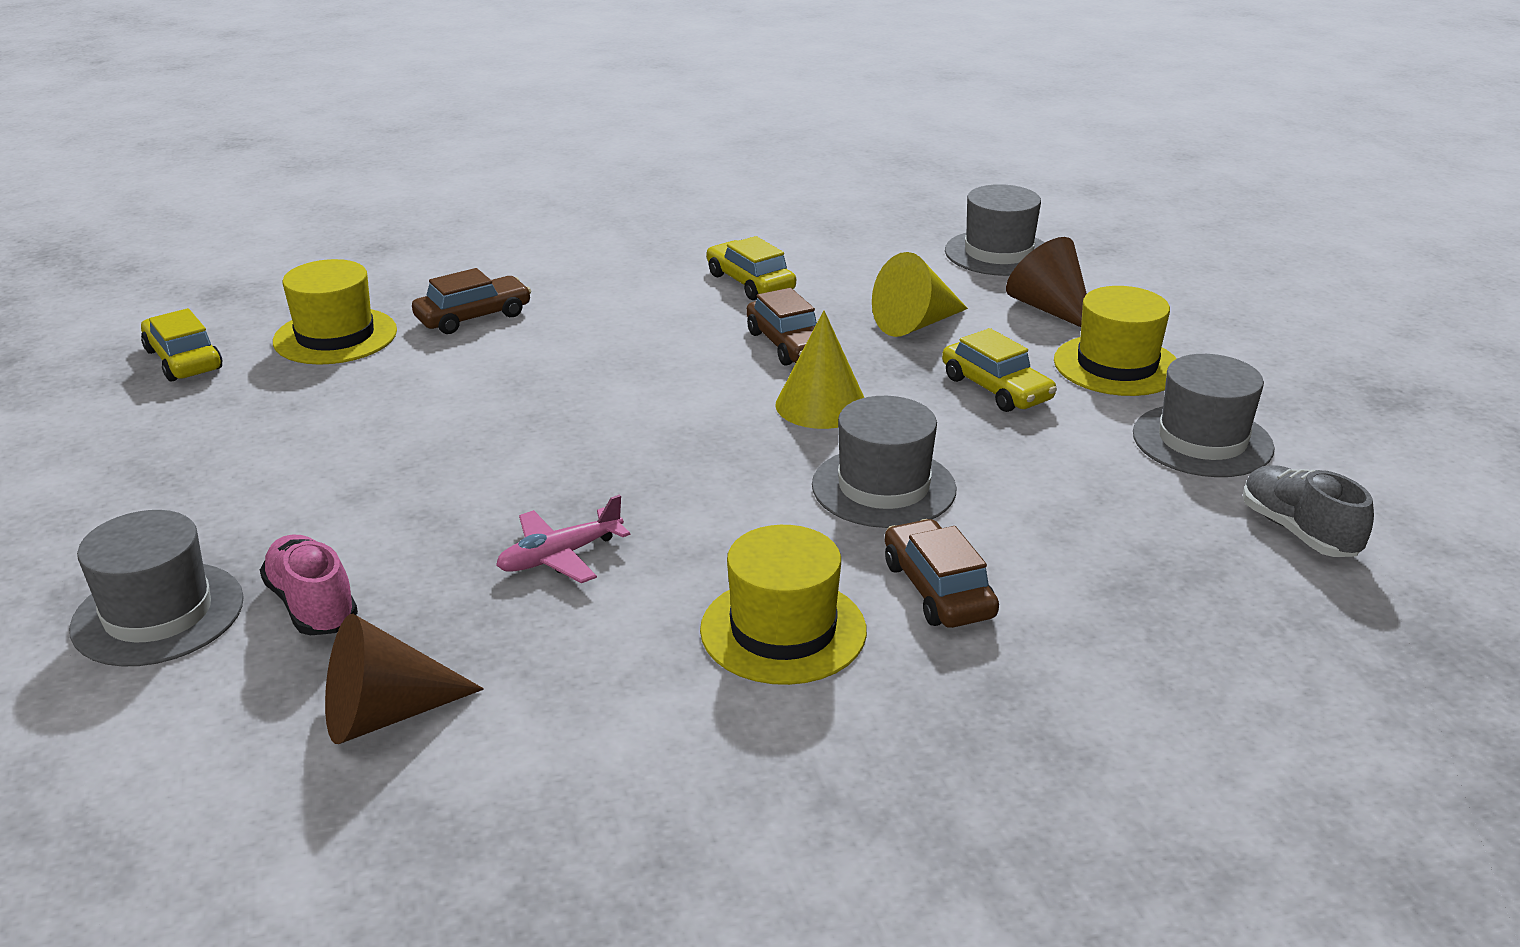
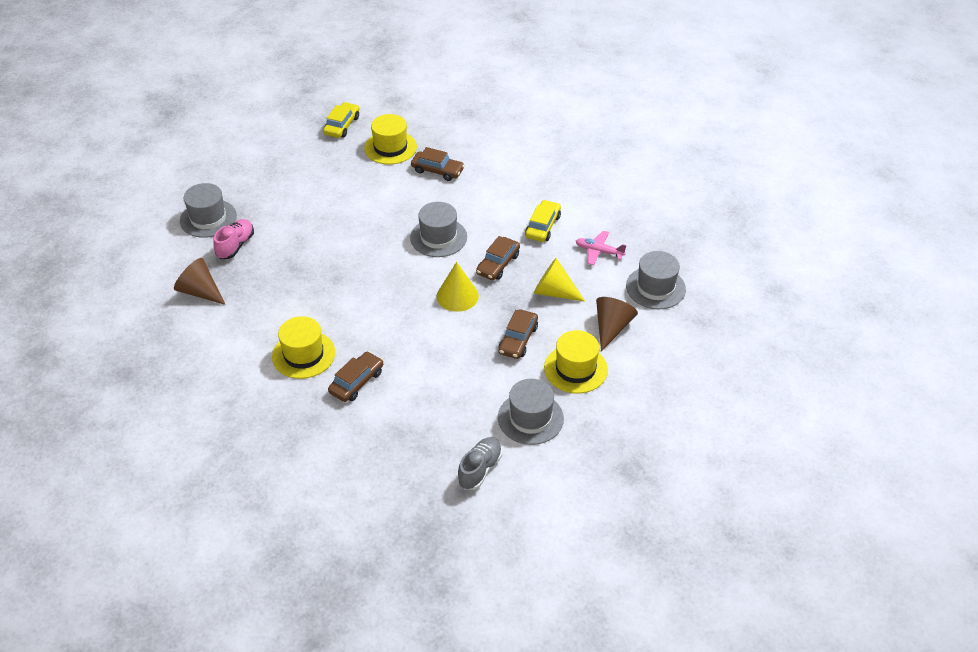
camera: 55 degrees right, 15 degrees up
pink plane [496,494,630,583] -> pink plane moved to [576,231,627,265]
grey hat [812,396,957,528] -> grey hat moved to [410,202,467,257]
yellow car [942,328,1057,412] -> brown car [498,309,538,359]

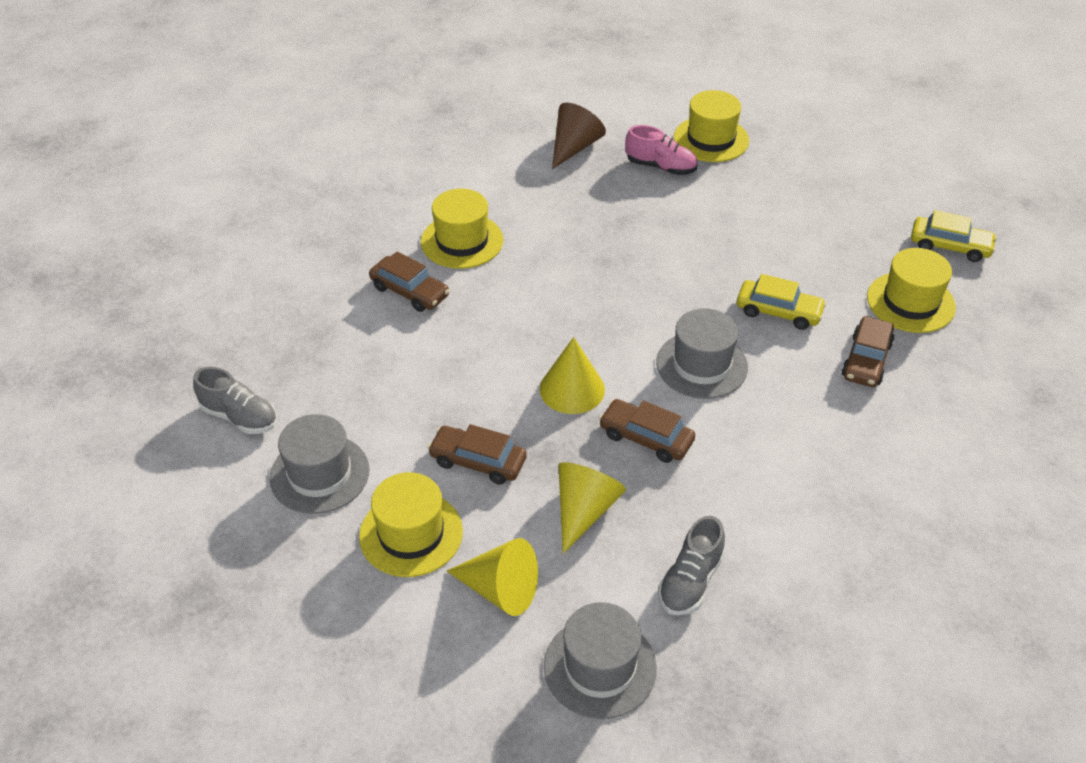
camera: 90 degrees right, 0 degrees up
grey hat [180,183,237,238] -> yellow hat [674,90,749,162]
yellow car [525,200,561,242] -> yellow car moved to [737,274,826,330]
pink plane [576,231,627,265] -> grey shoe [658,516,725,615]
brown cone [596,297,638,352] -> yellow cone [447,538,538,616]

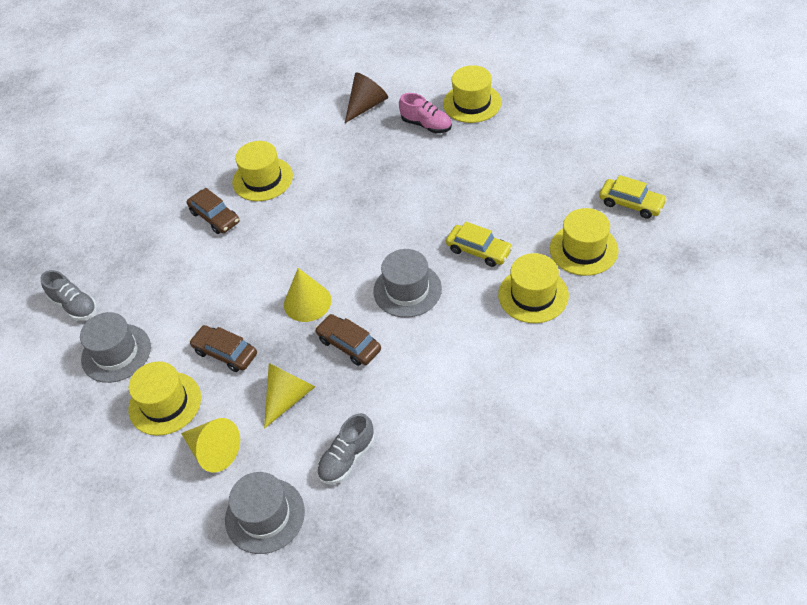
camera: 15 degrees right, 5 degrees up
brown car [842,316,894,387] -> yellow hat [498,253,569,323]

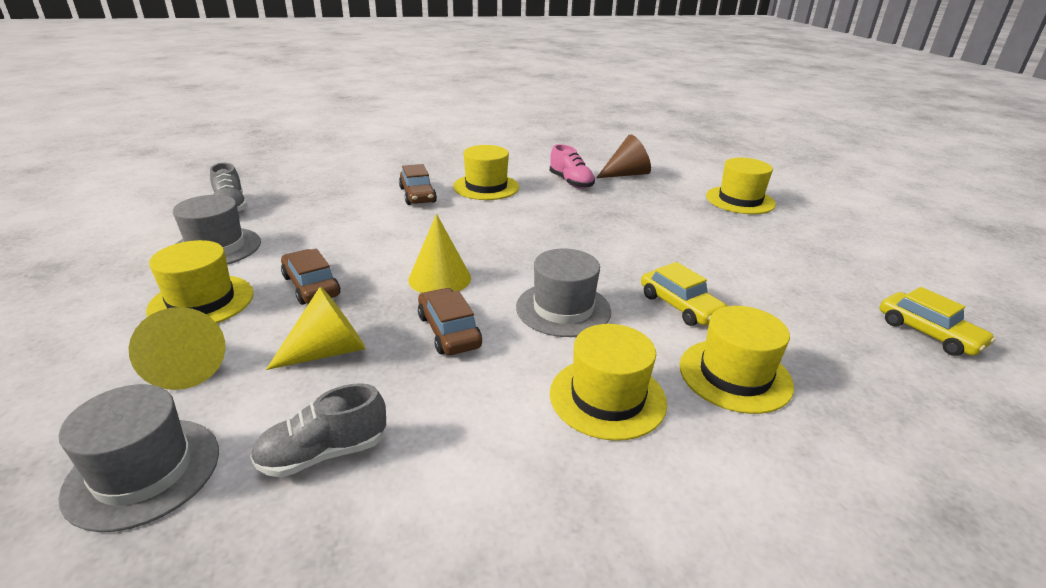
camera: 20 degrees right, 20 degrees down
pink shoe [399,93,452,133] -> pink shoe moved to [550,144,595,189]
yellow hat [550,208,619,276] -> yellow hat moved to [550,324,667,441]

